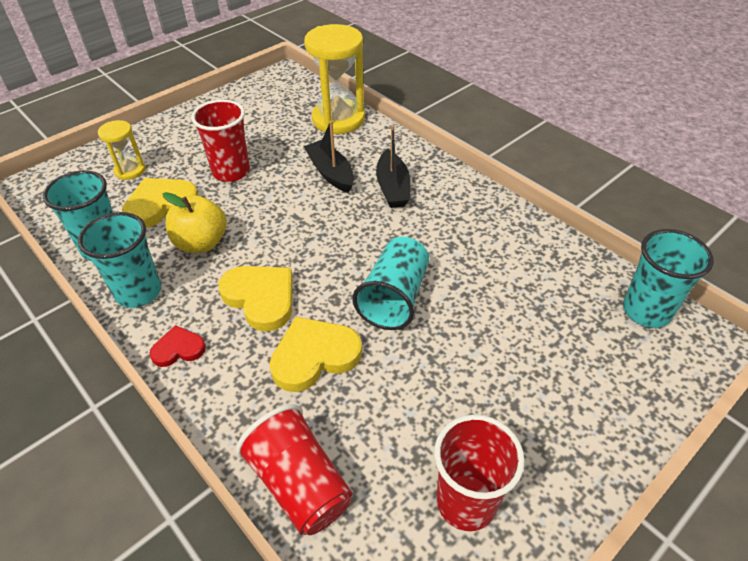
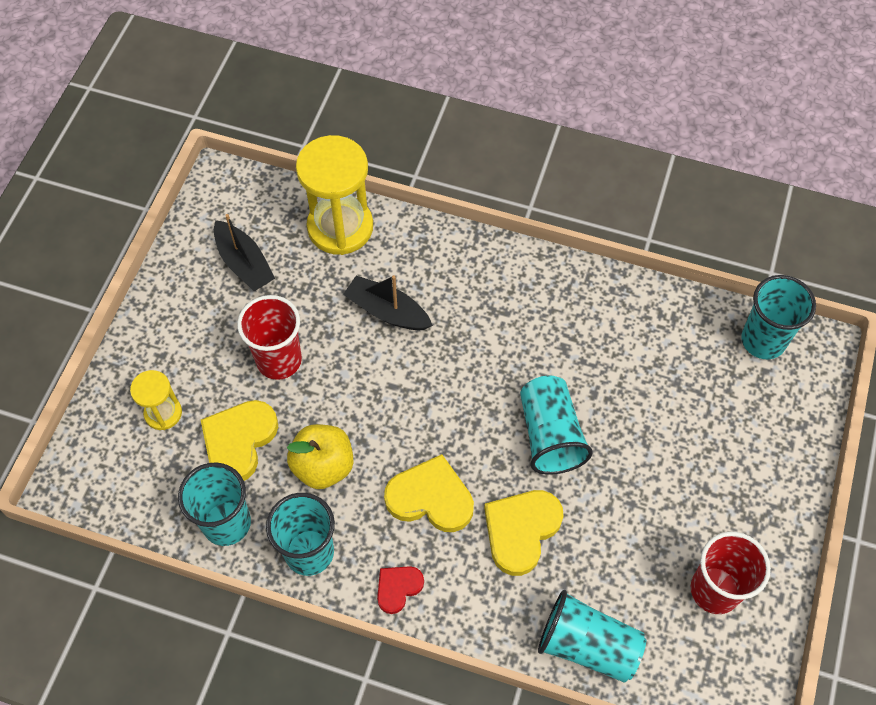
camera: 30 degrees left, 15 degrees up
red cup [236,404,352,535] -> turquoise cup [538,590,646,683]
black boat [376,125,410,208] -> black boat moved to [214,214,275,291]

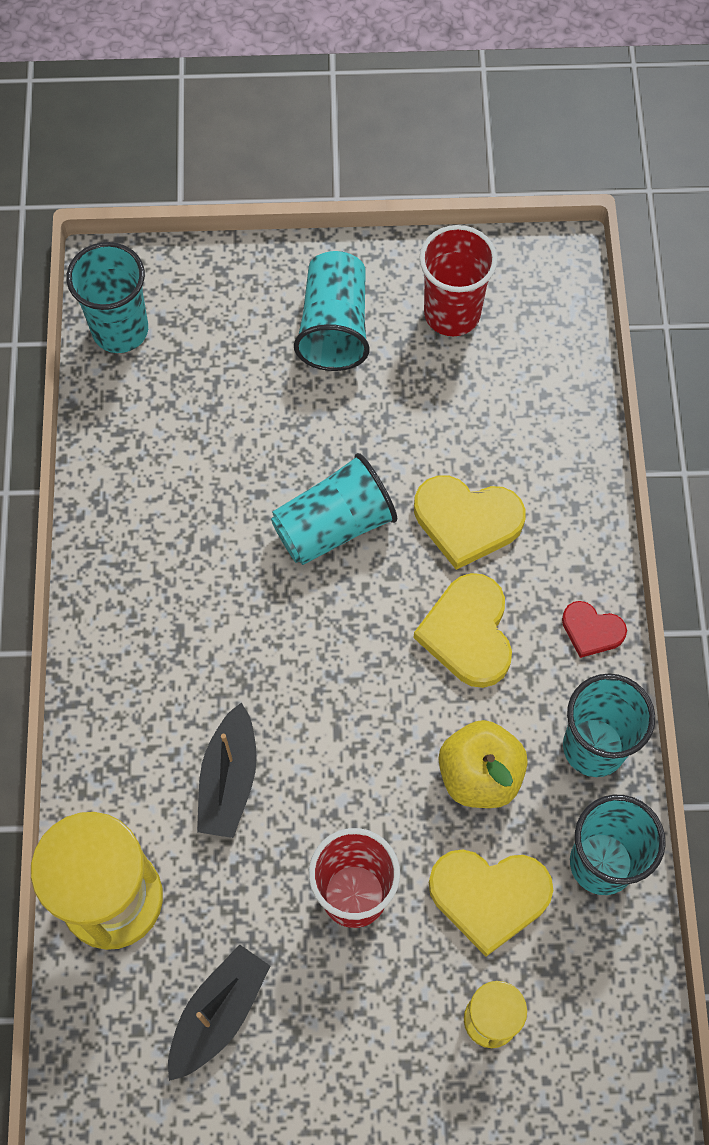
camera: 110 degrees left, 5 degrees up
turquoise cup [538,590,646,683] -> turquoise cup moved to [294,251,370,371]

